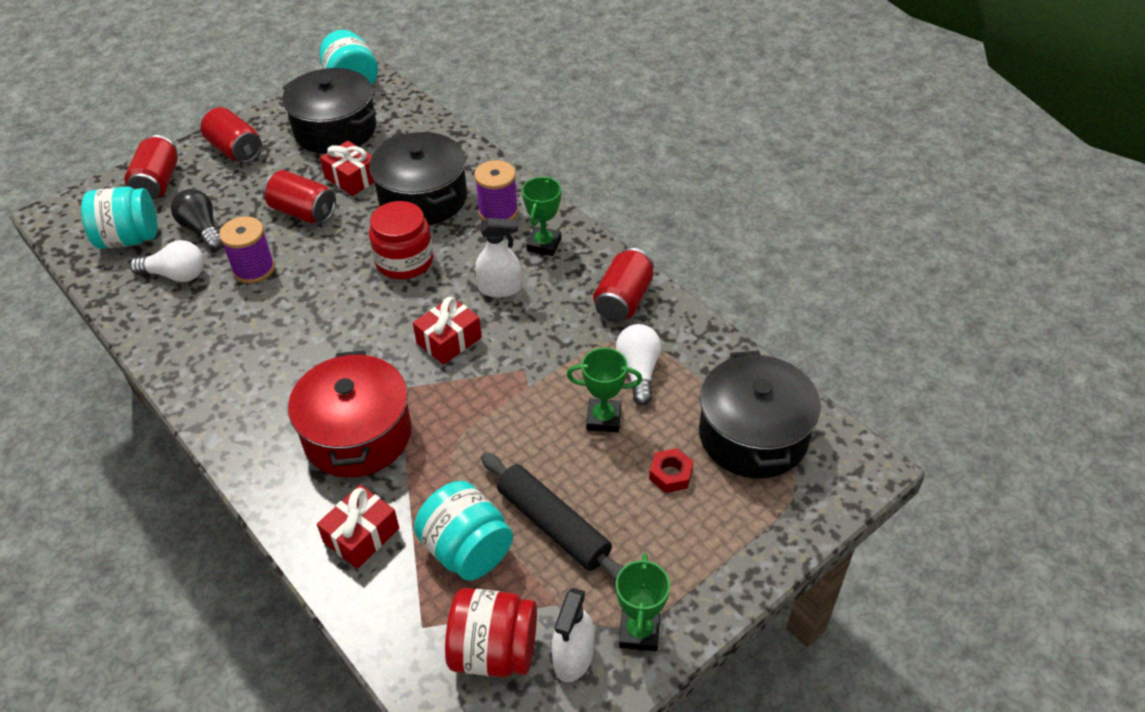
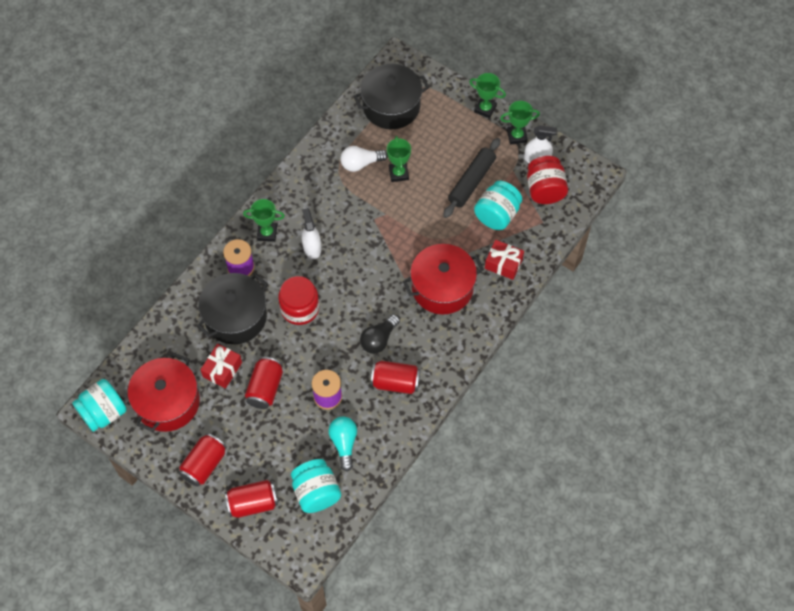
camera: 105 degrees left, 15 degrees up
white light bulb [130,240,204,282] -> turquoise light bulb [328,416,357,472]
black light bulb [171,189,223,250] -> black light bulb moved to [360,314,400,354]
black pot [282,68,376,154] -> red pot [128,353,200,432]
red gift [413,296,482,365] -> none
red can [593,248,654,322] -> red can moved to [371,361,421,394]
red nut [649,448,694,493] -> none
none -> green trophy [469,73,506,118]

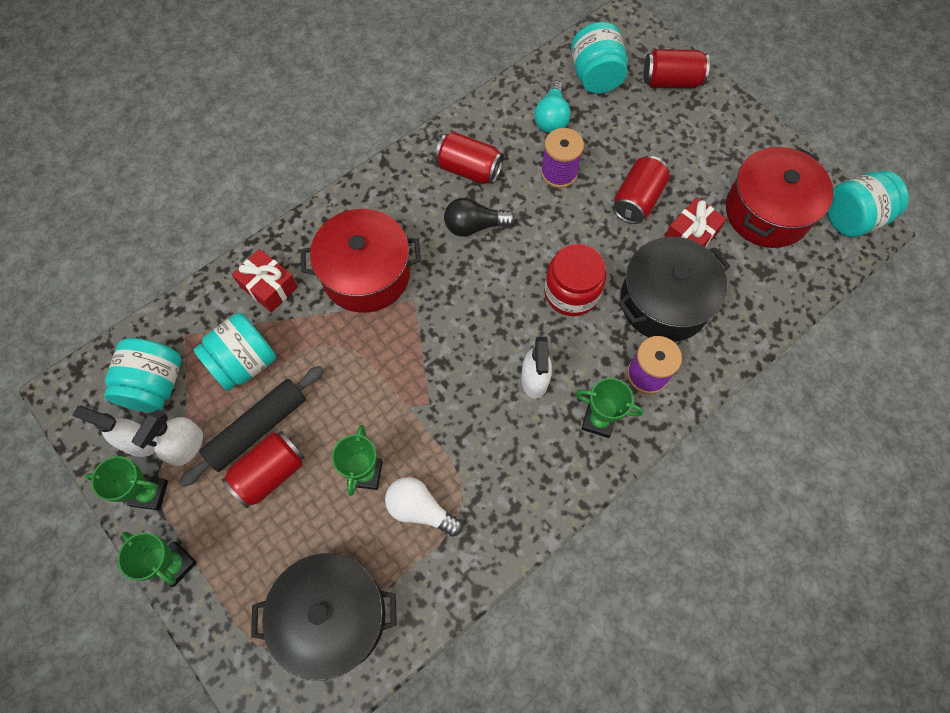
camera: 165 degrees left, 5 degrees up
red can [179,433,227,487] -> red can moved to [222,431,304,508]
white light bulb [340,146,388,172] -> white light bulb turned 150 degrees counterclockwise [385,477,463,537]
black light bulb [360,314,400,354] -> black light bulb turned 150 degrees counterclockwise [444,198,515,237]
red jar [527,156,568,204] -> turquoise jar [104,338,181,413]
none -> white spray bottle [131,410,203,466]

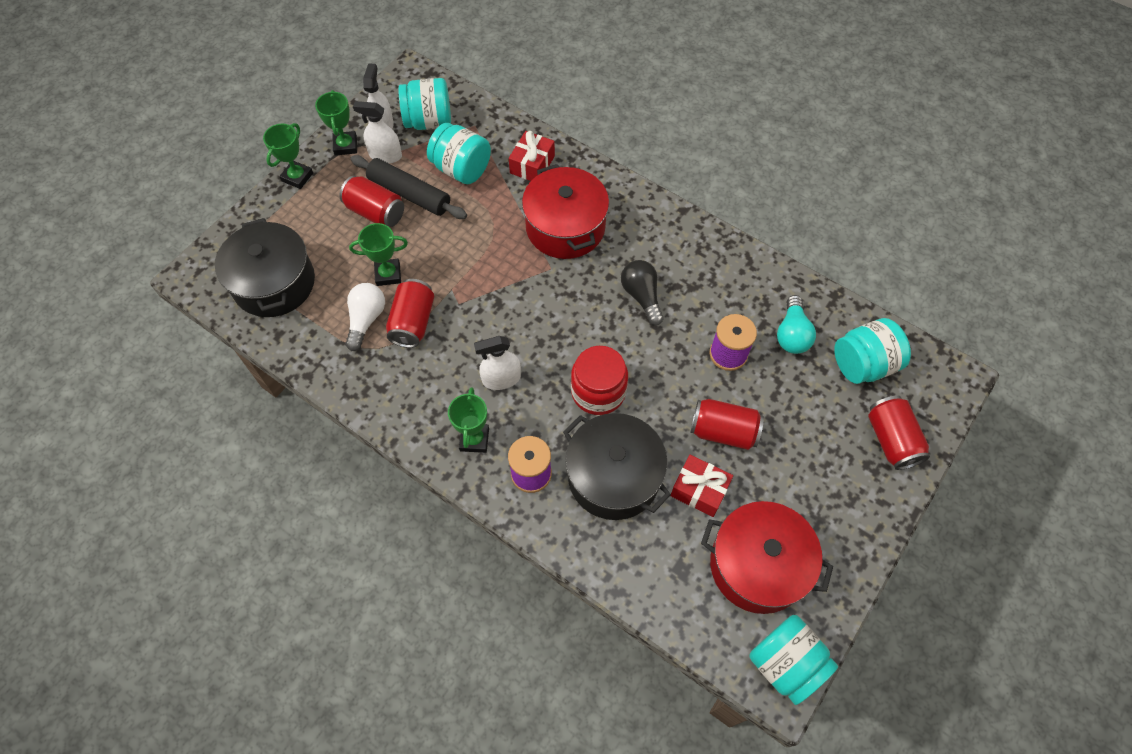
camera: 75 degrees right, 5 degrees down
red can [435,132,504,184] -> red can moved to [386,279,434,348]
turquoise light bulb [534,80,571,133] -> turquoise light bulb turned 75 degrees counterclockwise [777,295,816,354]

